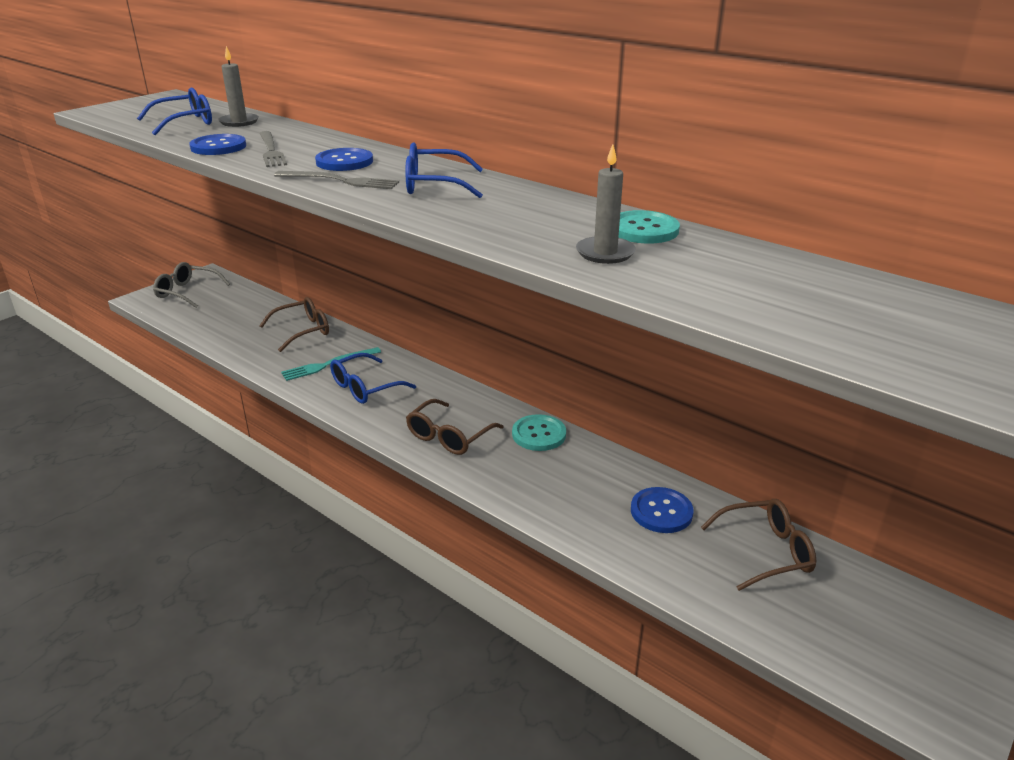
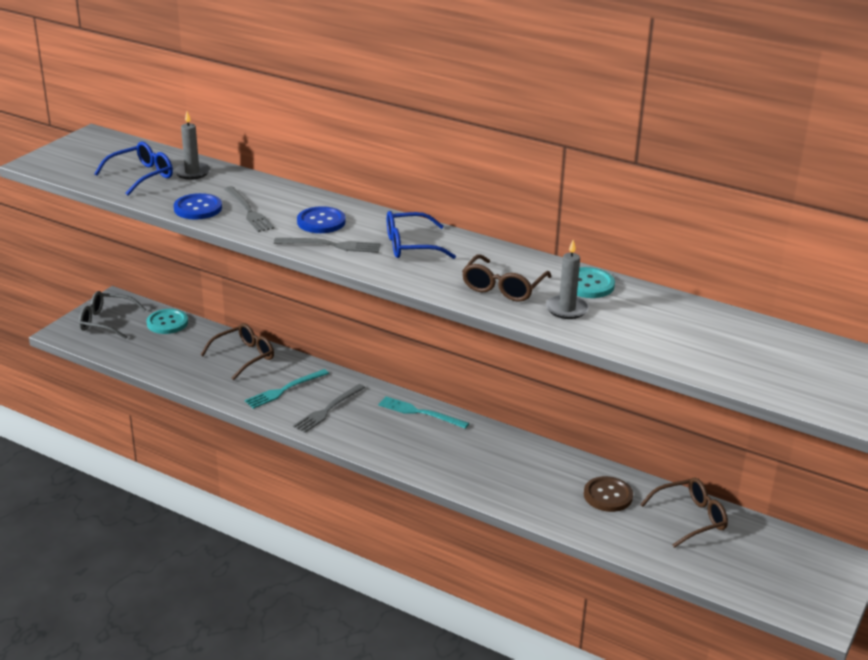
camera: 10 degrees left, 0 degrees up
blue glasses [330,353,416,404] -> grey fork [293,384,366,433]
brown glasses [406,399,504,455] -> brown glasses moved to [462,254,552,302]
turquoise button [512,414,566,451] -> turquoise button moved to [146,309,188,334]
blue button [631,487,694,533] -> brown button [584,476,633,512]
none -> turquoise fork [378,396,469,429]

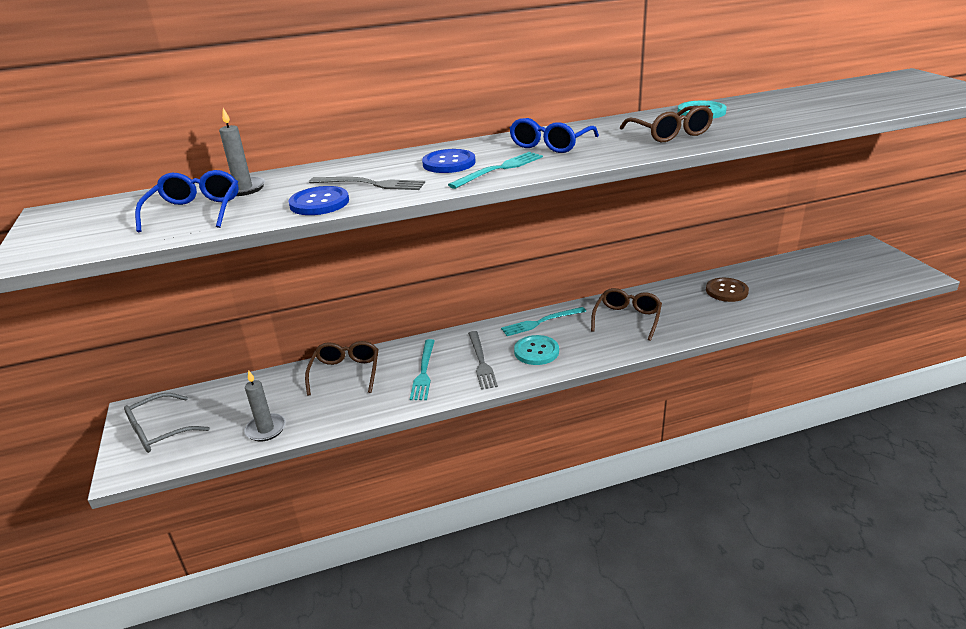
camera: 45 degrees left, 0 degrees up
turquoise button [146,309,188,334] -> turquoise button moved to [514,335,559,365]
grey fork [274,238,381,253] -> turquoise fork [448,152,543,189]
grey candle [546,240,589,319] -> grey candle moved to [244,370,286,441]
brown glasses [640,478,728,548] -> brown glasses moved to [591,288,662,341]

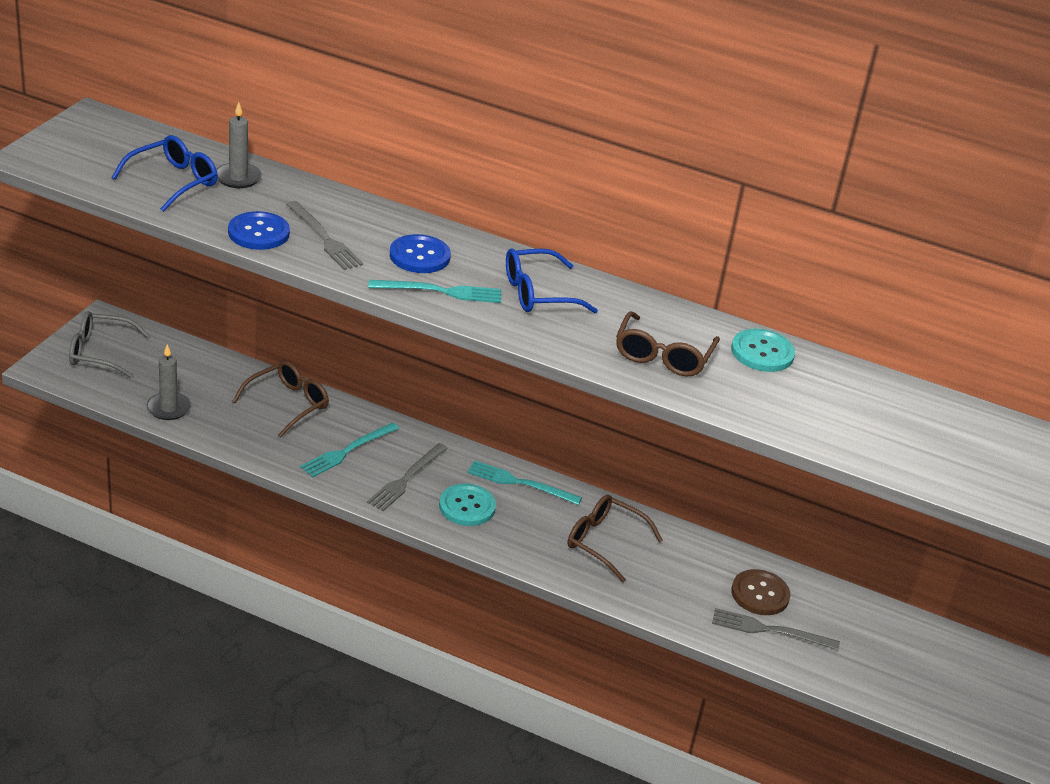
camera: 35 degrees right, 5 degrees up
brown glasses [591,288,662,341] -> brown glasses turned 120 degrees counterclockwise [568,495,663,582]
none -> grey fork [712,608,840,650]

